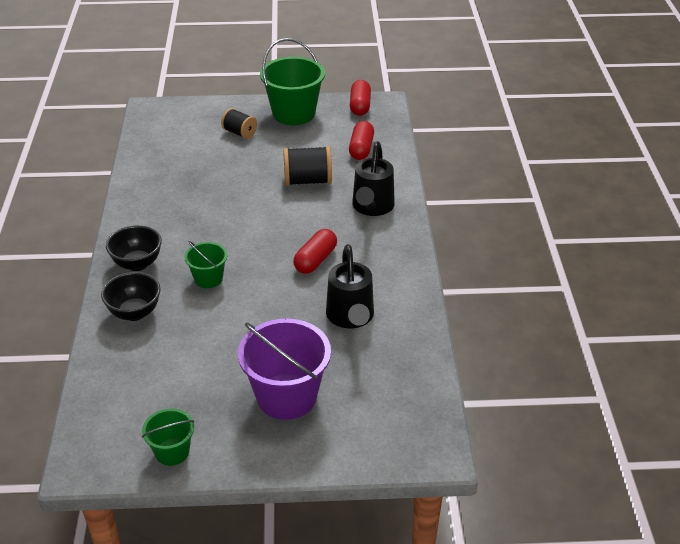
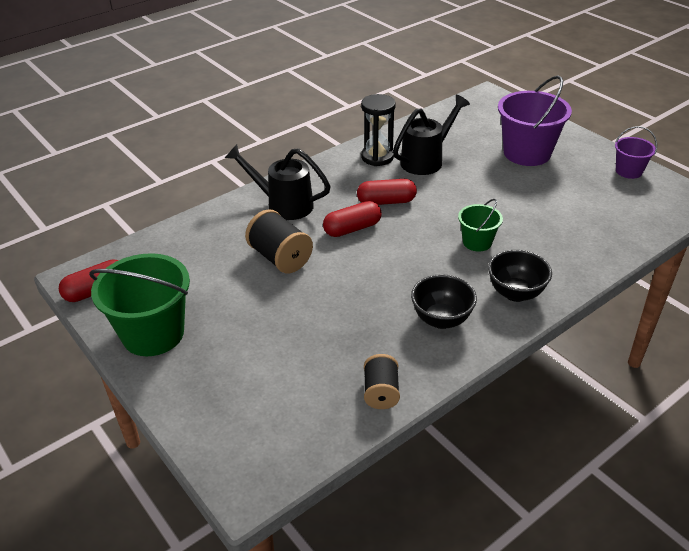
camera: 125 degrees left, 0 degrees up
black bowl [101,272,161,321] -> black bowl moved to [411,274,477,329]
green bucket [142,409,194,466] -> purple bucket [615,126,657,179]
black spool [221,108,257,139] -> black spool moved to [364,354,400,409]
red capsule [349,121,374,160] -> red capsule moved to [323,201,382,237]
black watering can [352,141,395,216] -> black watering can turned 135 degrees counterclockwise [225,144,331,220]
none -> black hourglass [361,94,396,166]

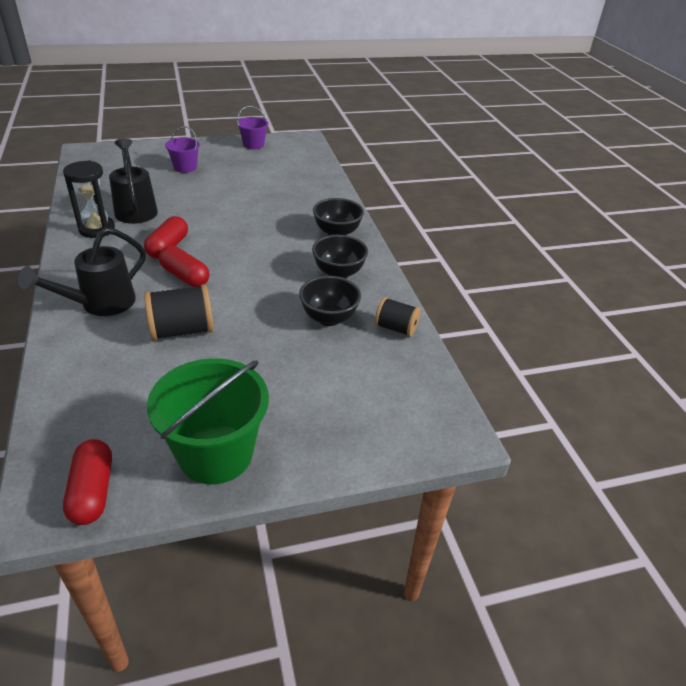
camera: 70 degrees left, 0 degrees up
red capsule [323,201,382,237] -> red capsule turned 45 degrees counterclockwise [159,246,209,287]
green bucket [458,199,503,252] -> none
purple bucket [498,76,572,166] -> purple bucket [165,126,200,173], size x0.53
none -> black bowl [299,276,361,326]

